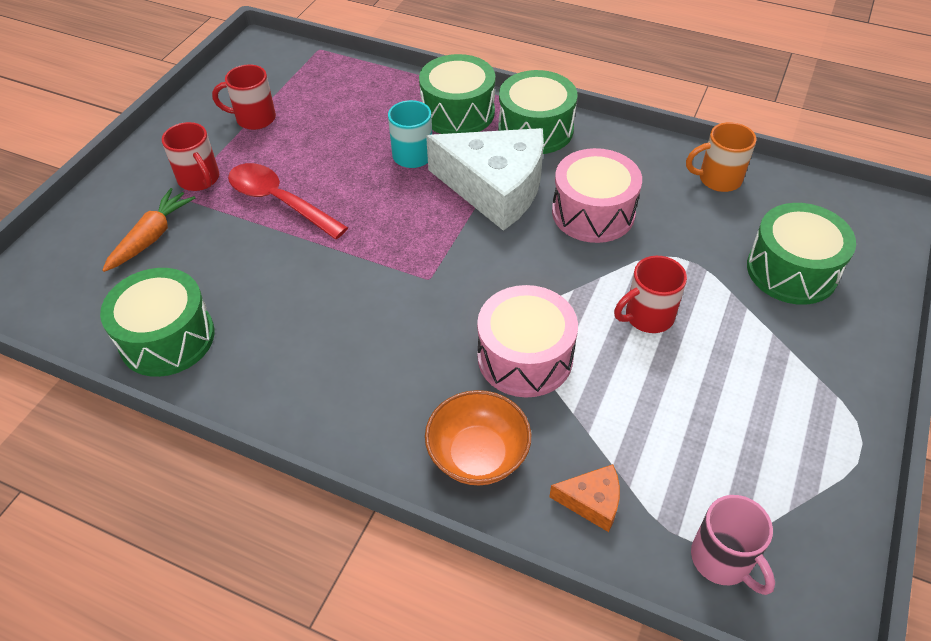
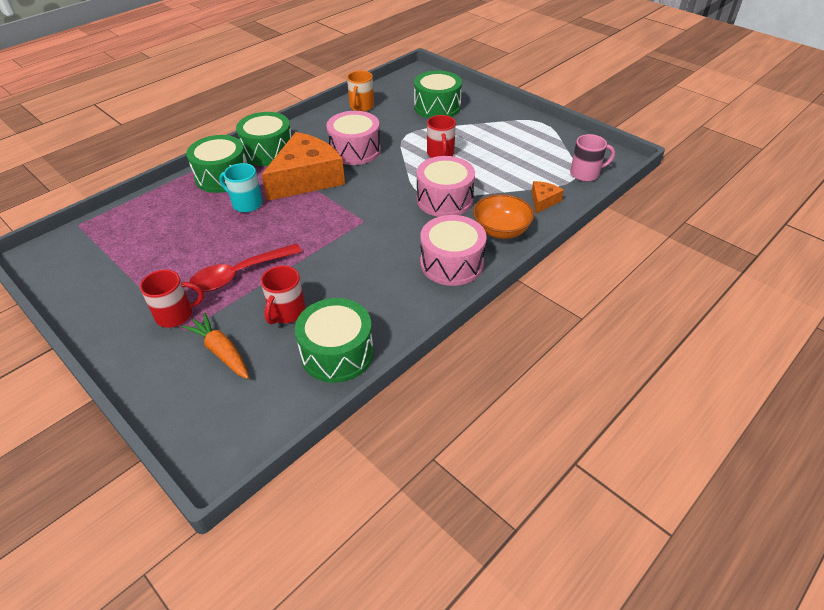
camera: 70 degrees left, 5 degrees down
red mug [212,64,276,130] -> red mug moved to [261,266,306,324]
white cheese [426,128,544,231] -> orange cheese [262,132,345,201]
none -> pink drum [420,215,486,286]

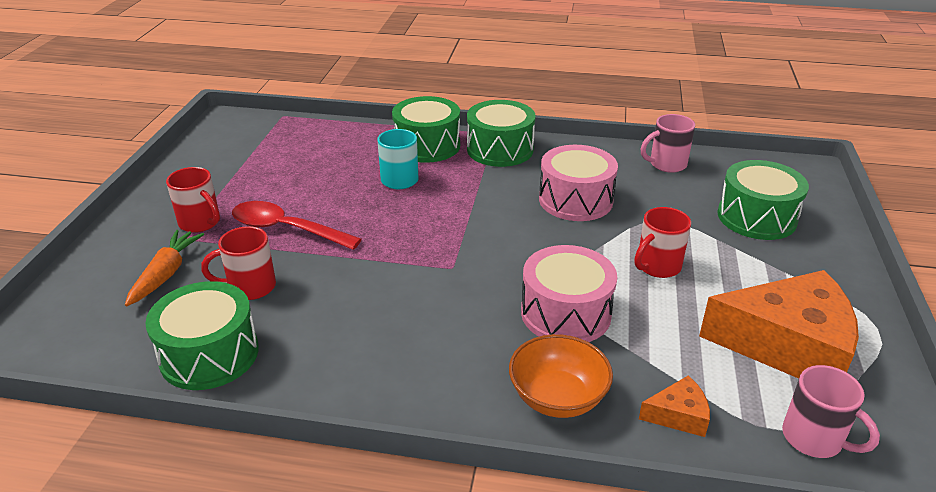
camera: 55 degrees right, 10 degrees down
orange cheese [262,132,345,201] -> orange cheese moved to [699,270,859,378]
orange mug [347,71,374,112] -> pink mug [641,114,695,173]
pink drum [420,215,486,286] -> none

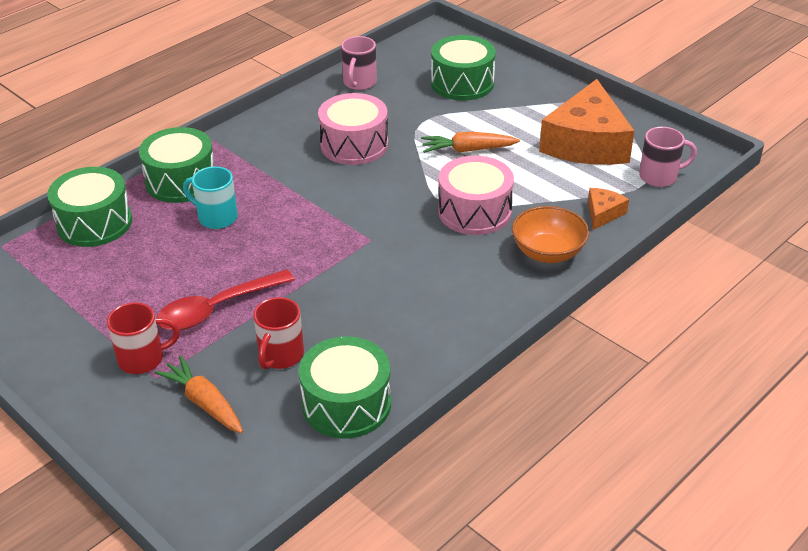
camera: 55 degrees left, 5 degrees up
green drum [467,100,536,167] -> green drum moved to [47,167,132,247]
red mug [635,207,691,278] -> orange carrot [421,132,520,153]
orange cheese [699,270,859,378] -> orange cheese turned 150 degrees clockwise [539,79,634,165]

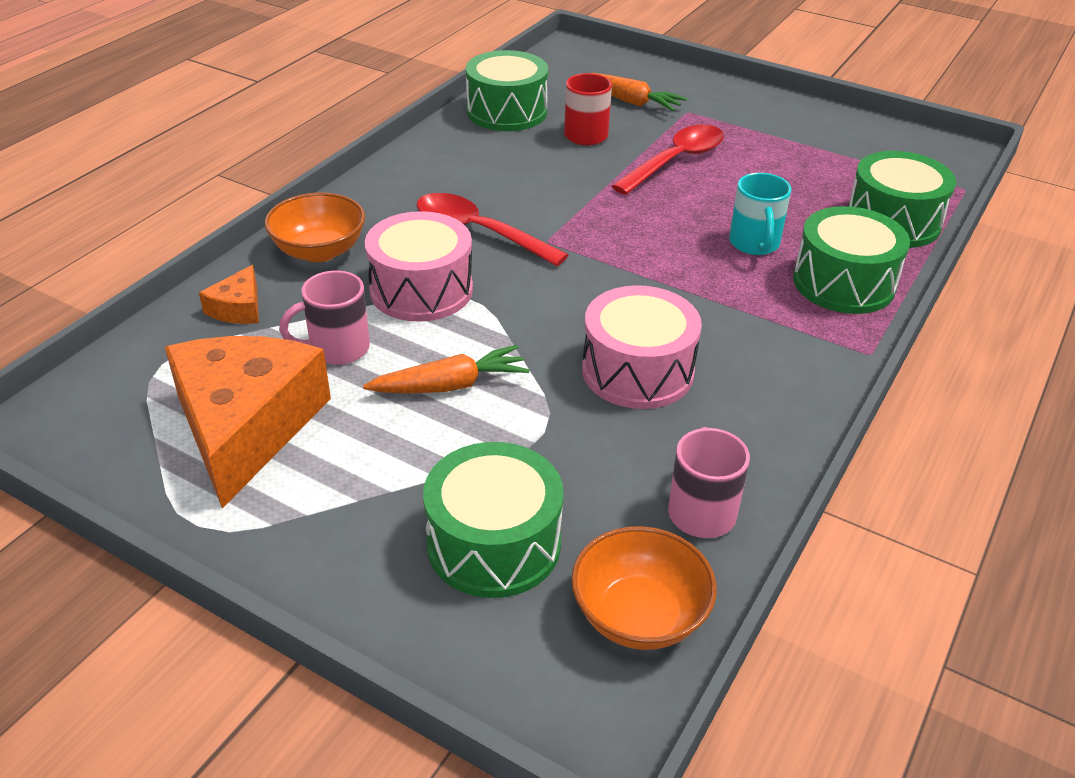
camera: 165 degrees right, 0 degrees up
red mug [107,302,180,374] -> none
turquoise mug [183,166,238,229] -> turquoise mug turned 75 degrees clockwise [729,173,792,255]
pink mug [639,127,697,187] -> pink mug moved to [279,270,370,365]
none -> red spoon [417,193,568,266]
none -> orange bowl [571,526,717,650]

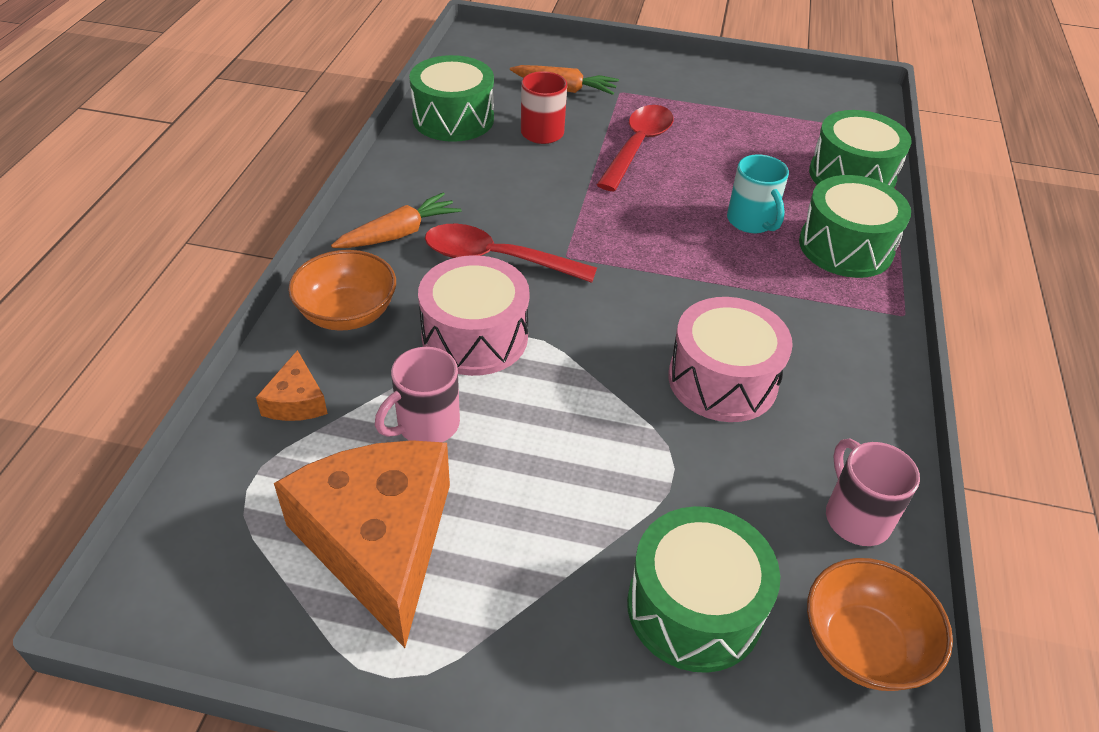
camera: 20 degrees left, 5 degrees up
orange carrot [363,345,530,393] -> orange carrot moved to [331,192,461,248]

